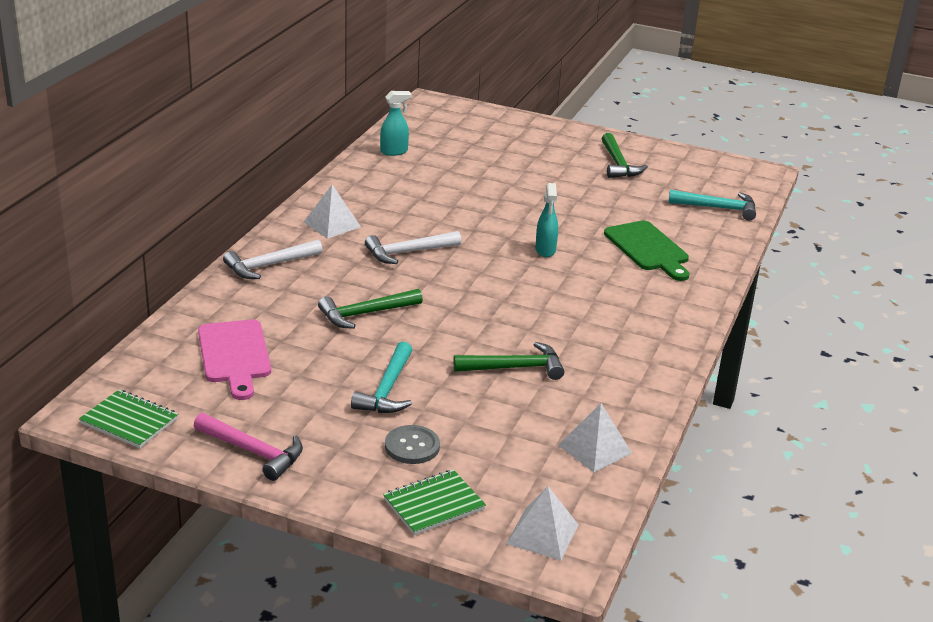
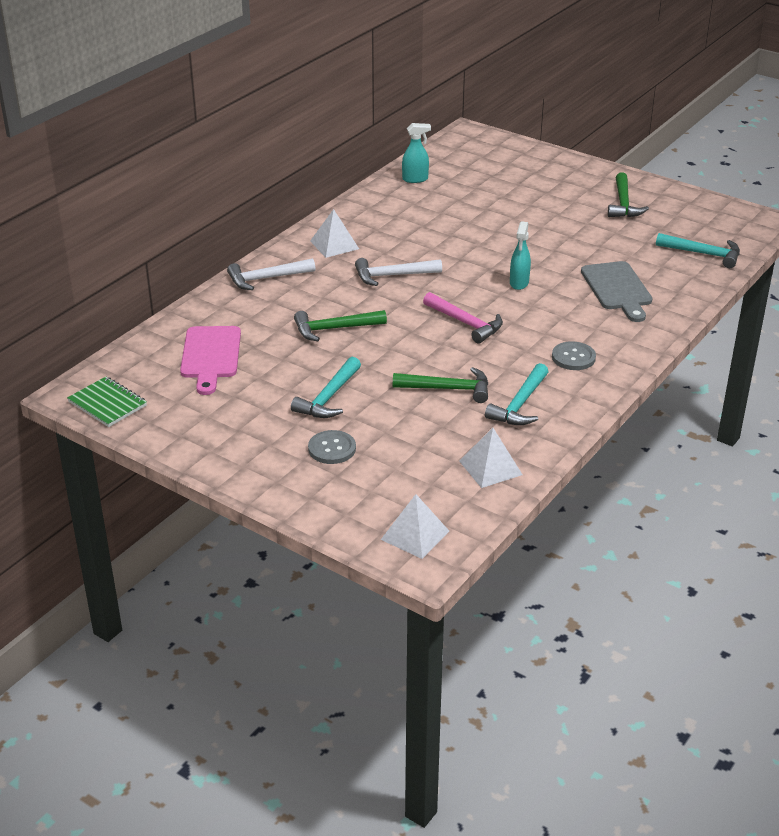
camera: 15 degrees right, 5 degrees up
pink hammer [194,413,303,481] -> pink hammer moved to [423,292,503,344]
green notebook [383,469,486,535] -> none
green cutting board [604,220,689,281] -> grey cutting board [581,261,653,322]
none -> turquoise hammer [485,363,549,425]
none -> grey button [552,341,596,370]

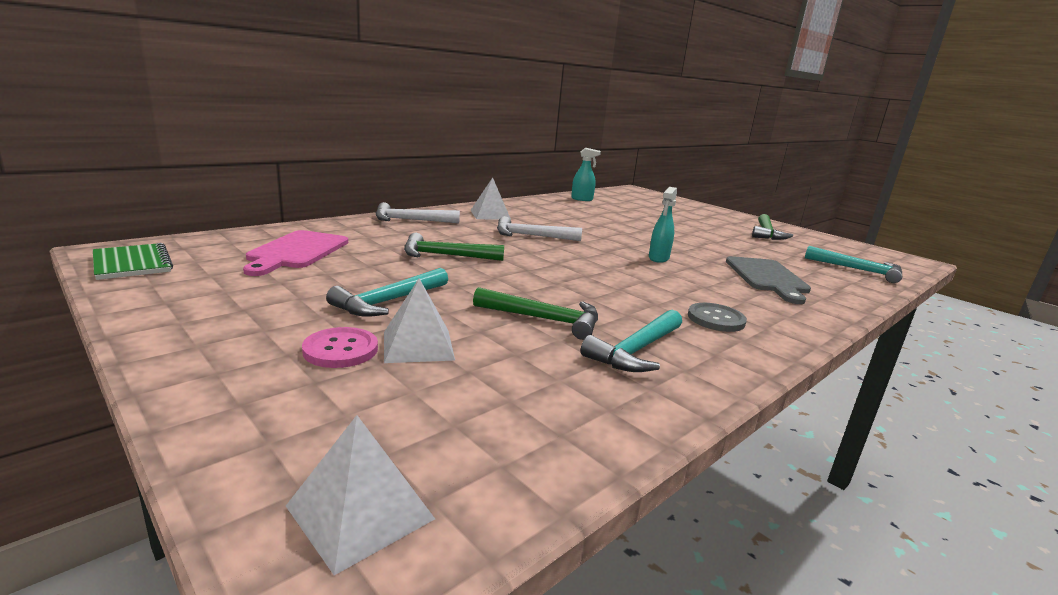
camera: 10 degrees right, 15 degrees down
grey button [308,430,356,464] -> pink button [302,327,378,368]
pink hammer [423,292,503,344] -> none
white pyramid [459,428,523,488] -> white pyramid moved to [384,278,455,363]

